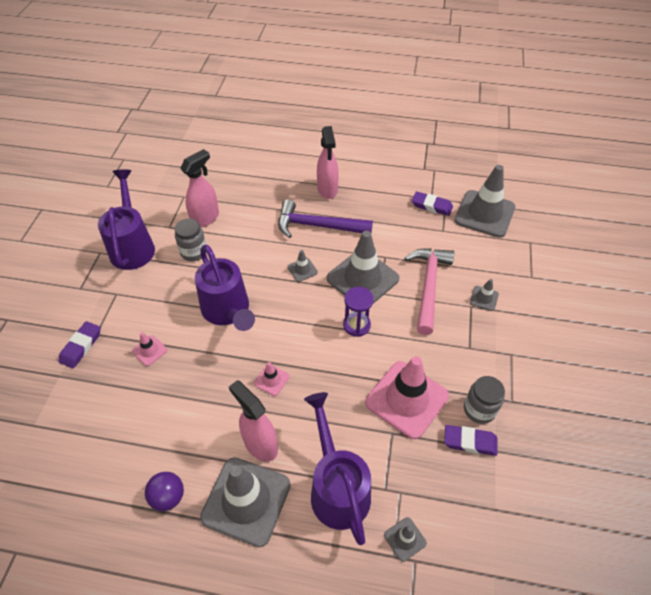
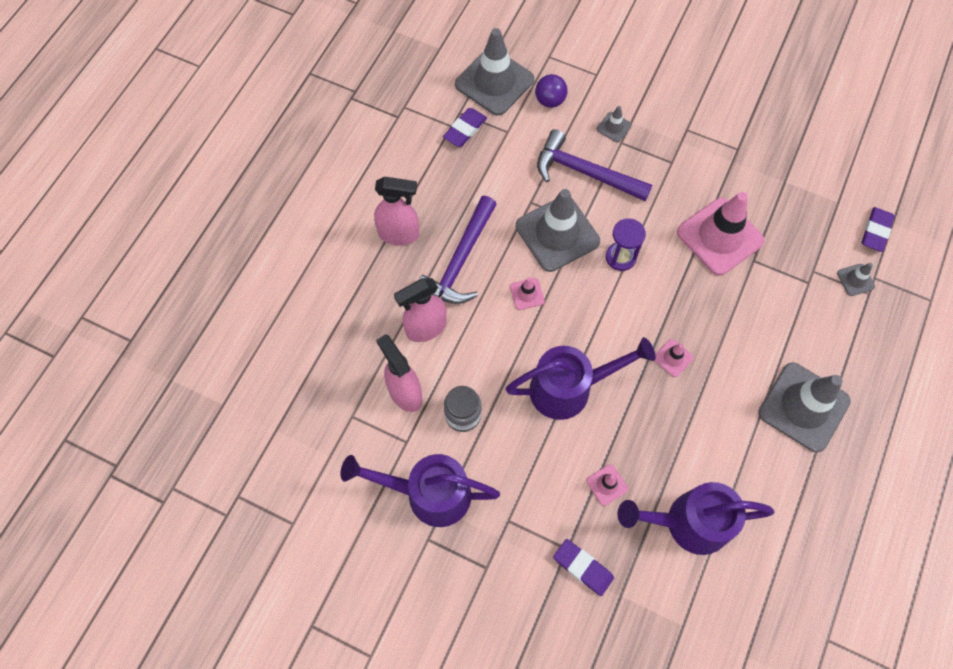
camera: 75 degrees left, 15 degrees up
purple ball [145,472,184,511] -> purple ball moved to [535,74,568,108]
pink spray bottle [229,380,278,461] -> pink spray bottle moved to [394,278,447,342]
grey traffic cone [287,250,318,282] -> pink traffic cone [510,277,545,310]
purple watering can [304,392,371,545] -> purple watering can moved to [618,482,774,555]
pink hammer [405,248,454,335] -> purple hammer [537,129,652,201]
purple eraser [444,425,498,456] -> purple eraser moved to [862,207,895,252]
grey jar [464,376,505,424] -> none

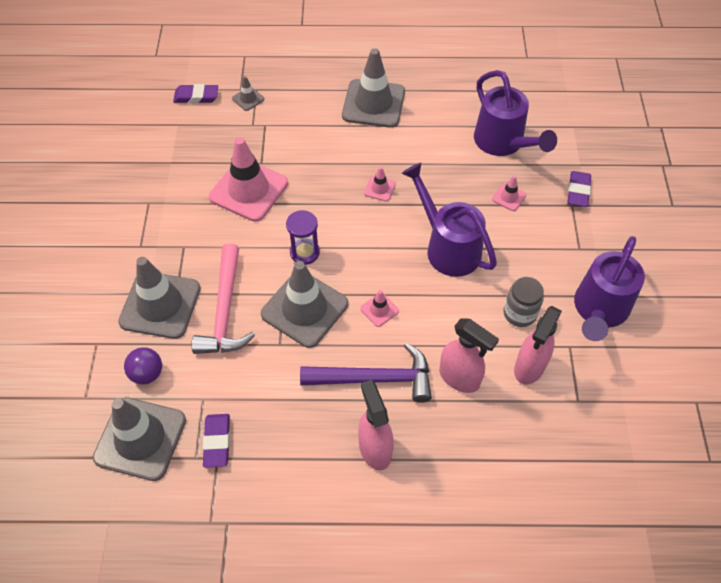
camera: 115 degrees left, 10 degrees down
purple watering can [340,454,500,527] -> purple watering can turned 45 degrees clockwise [574,236,645,341]
purple eraser [443,108,487,147] -> purple eraser turned 75 degrees clockwise [203,414,230,468]
purple hammer [537,129,652,201] -> pink hammer [191,243,255,354]
grey traffic cone [597,106,632,142] -> grey traffic cone [118,257,201,339], size x2.29

